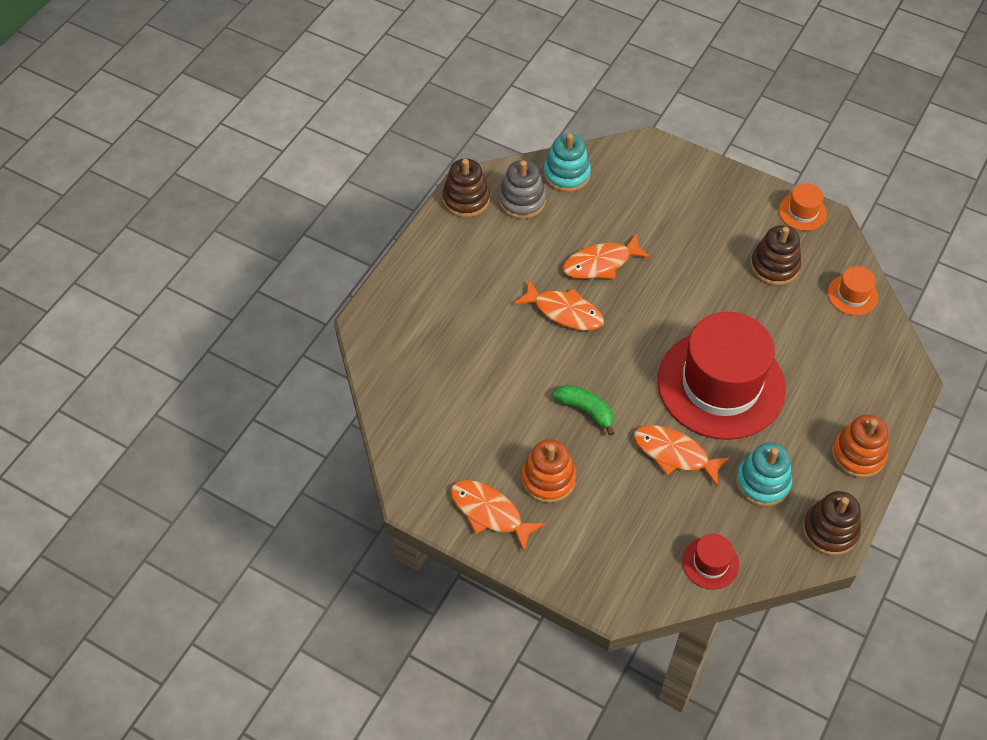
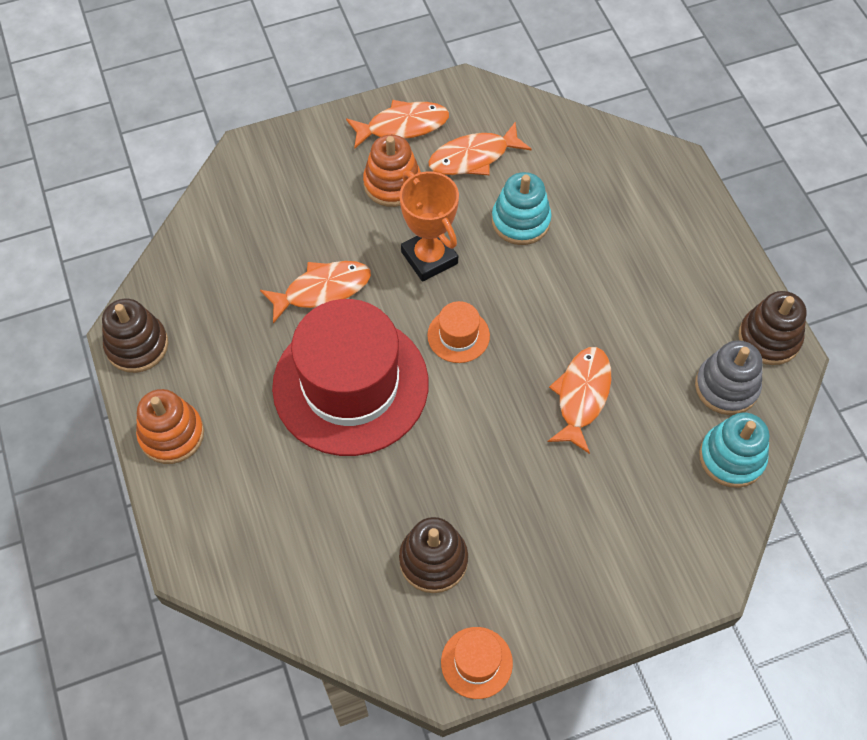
camera: 130 degrees right, 5 degrees up
orange fish [514,279,604,330] -> orange fish moved to [428,121,532,175]
green banana [553,385,614,436] -> orange trophy [400,171,459,282]
red hat [682,534,739,590] -> none
turquoise stacking toy [736,443,792,507] -> turquoise stacking toy moved to [492,172,552,245]
orange hat [828,266,878,315] -> orange hat moved to [427,301,490,363]

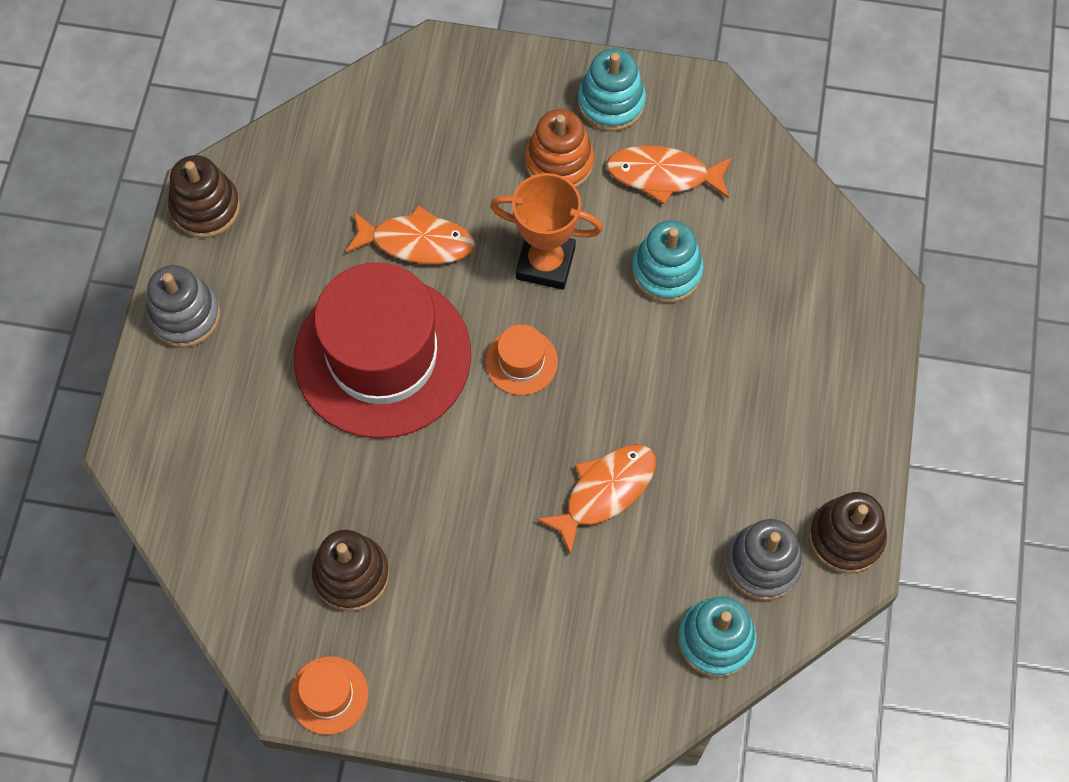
camera: 30 degrees right, 5 degrees up
orange stacking toy [136,389,204,464] -> grey stacking toy [146,265,221,348]
orange fish [346,100,449,149] -> turquoise stacking toy [578,49,646,131]
orange trophy [400,171,459,282] -> orange trophy turned 75 degrees counterclockwise [490,173,603,290]

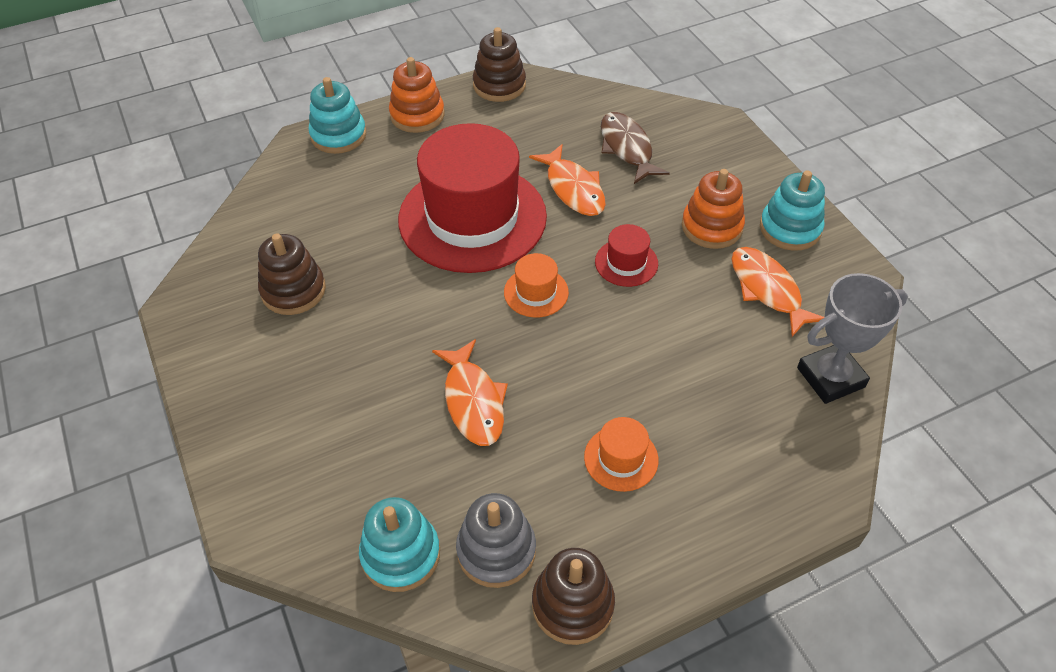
camera: 55 degrees right, 15 degrees down
grey stacking toy [146,265,221,348] -> orange stacking toy [389,57,445,133]
orange hat [290,656,368,735] -> orange hat moved to [584,417,659,492]
orange trophy [490,173,603,290] -> red hat [595,224,658,287]
orange fish [536,444,656,555] -> orange fish turned 60 degrees clockwise [432,339,508,446]
turquoise stacking toy [632,220,704,303] -> turquoise stacking toy moved to [309,77,366,154]
none -> brown fish [601,112,670,184]
none -> grey trophy [797,273,908,404]

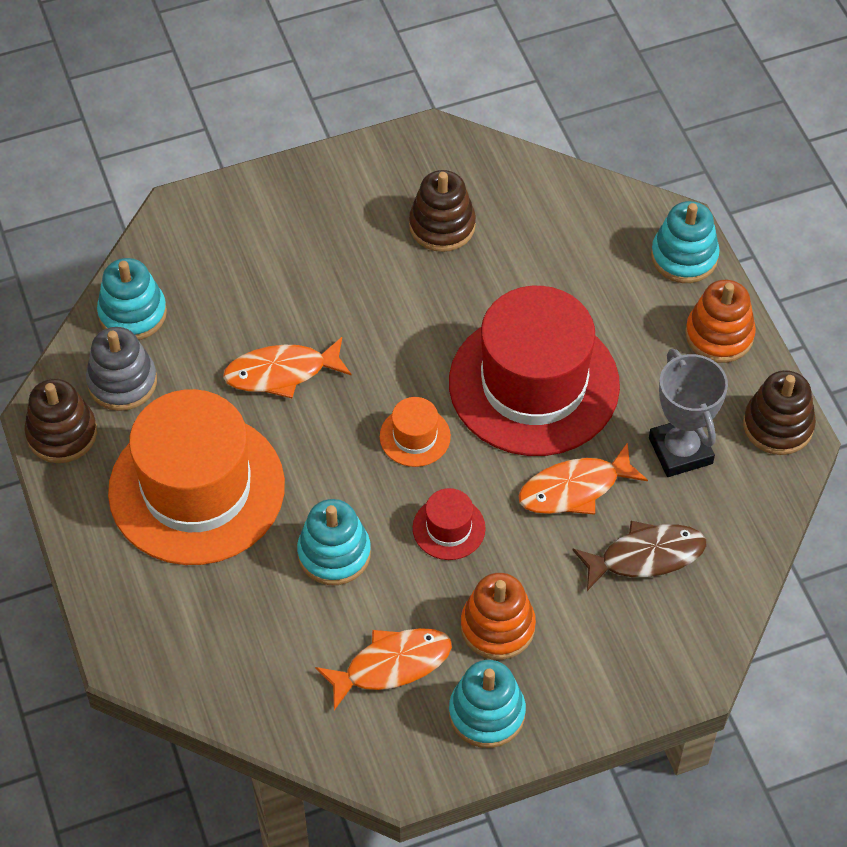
camera: 95 degrees right, 5 degrees up
orange hat [584,417,659,492] -> orange hat [108,389,285,565], size x2.44
grey trophy [797,273,908,404] -> grey trophy moved to [649,349,728,477]
none -> turquoise stacking toy [297,499,371,585]

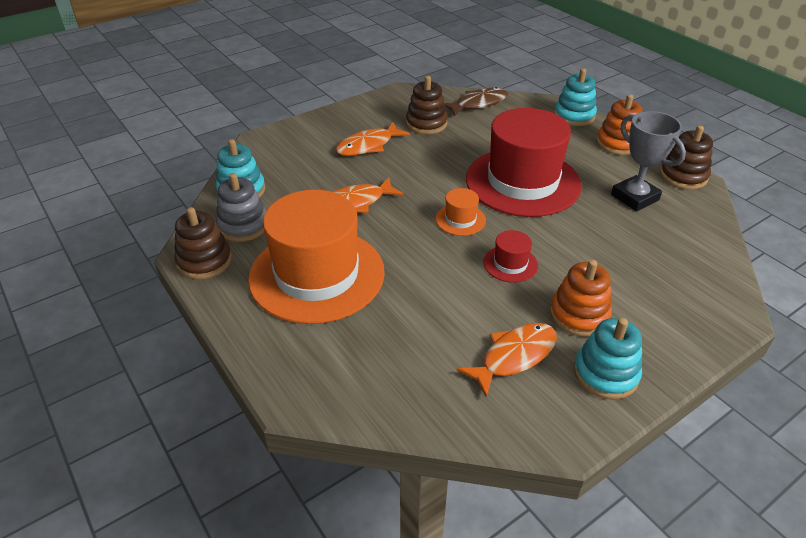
camera: 15 degrees left, 15 degrees down
turquoise stacking toy [297,499,371,585] -> none
orange fish [518,442,648,515] -> orange fish moved to [336,122,410,156]
brown fish [572,521,706,591] -> brown fish moved to [445,87,508,117]

